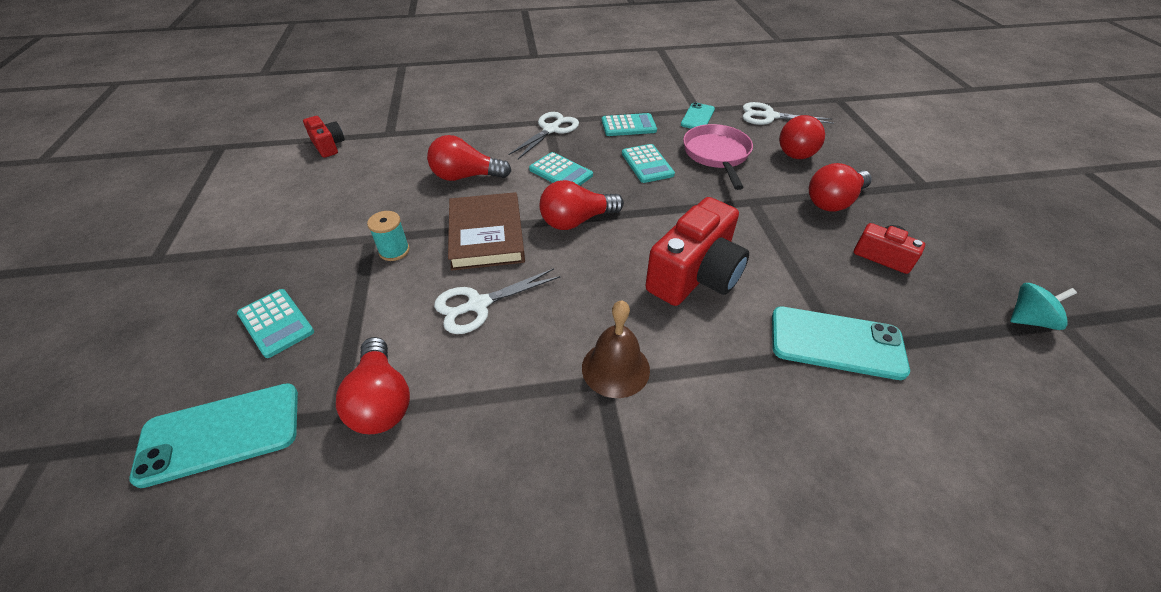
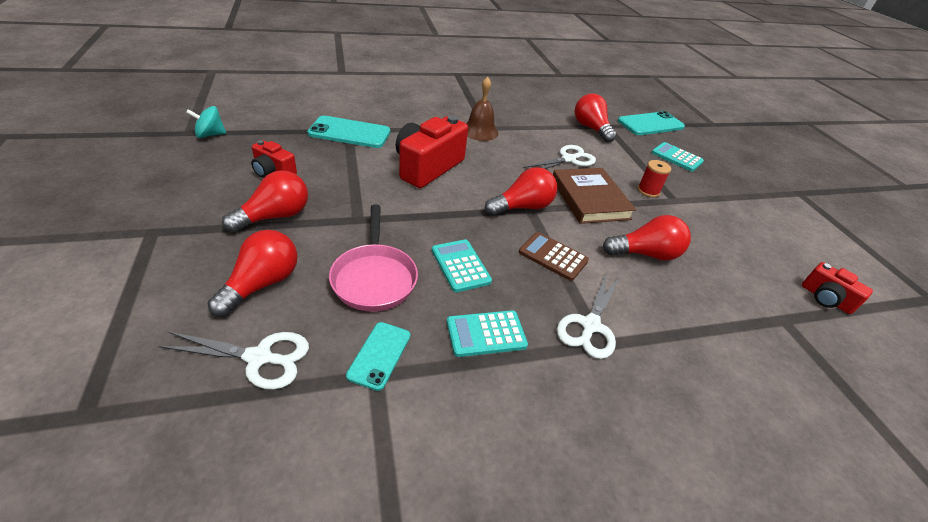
camera: 170 degrees right, 5 degrees down
turquoise spool [367,211,410,261] -> red spool [638,160,671,197]
turquoise calculator [529,152,593,186] -> brown calculator [519,232,589,281]

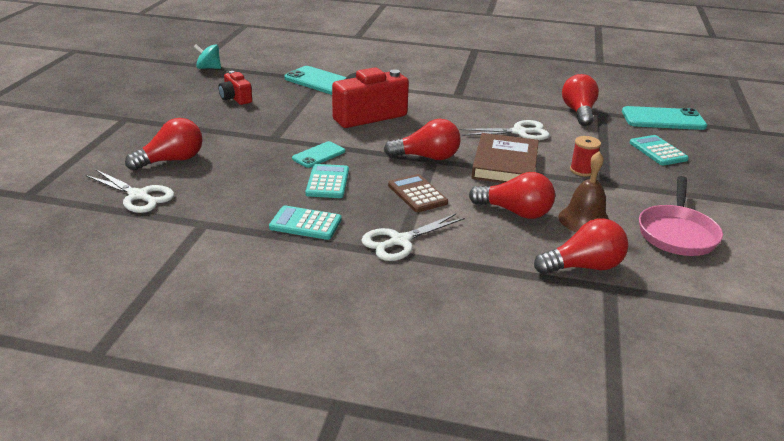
camera: 30 degrees right, 10 degrees down
red light bulb [222,170,308,233] -> red light bulb moved to [534,219,628,275]
pink pan [329,205,418,311] -> pink pan moved to [639,176,723,256]
turquoise phone [346,322,410,391] -> turquoise phone moved to [292,141,345,168]
brown bell [466,77,498,141] -> brown bell moved to [559,151,609,232]
red camera [802,262,873,314] -> none

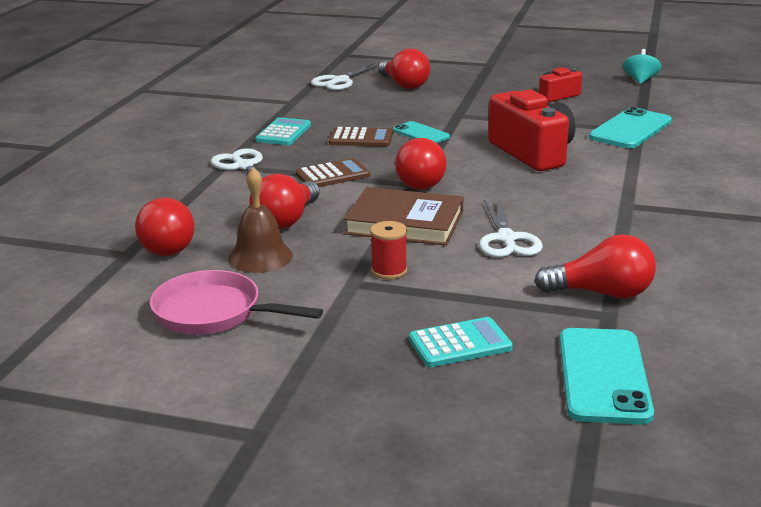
camera: 95 degrees right, 5 degrees down
turquoise calculator [305,164,349,198] -> brown calculator [329,127,393,147]

